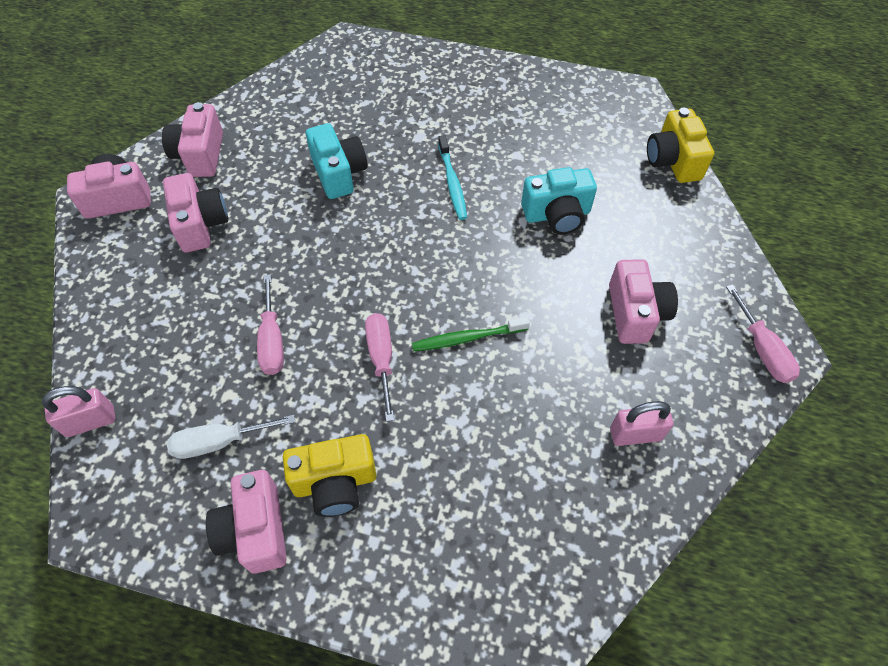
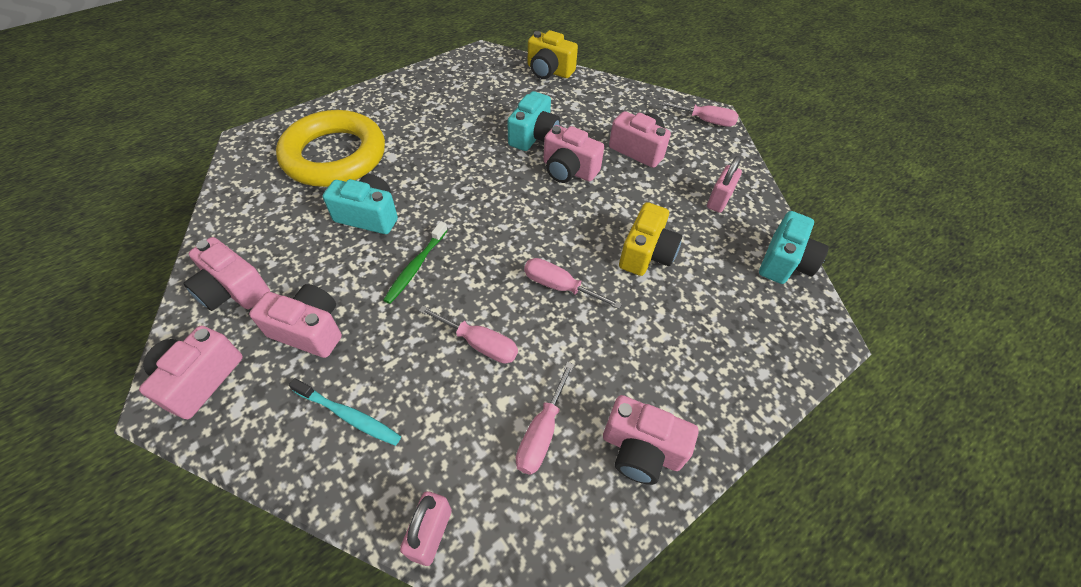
camera: 55 degrees left, 5 degrees down
white screwdriver [167,415,295,459] -> pink screwdriver [516,362,574,475]
yellow camera [283,434,376,517] -> yellow camera moved to [619,202,682,276]
green toothbrush [412,316,530,352] -> green toothbrush moved to [383,221,448,304]
turquoise toothbrush [438,135,467,220] -> turquoise toothbrush moved to [289,378,401,446]
none -> yellow ring [276,110,385,187]
none -> pink camera [543,125,604,183]
none -> turquoise camera [759,211,829,284]

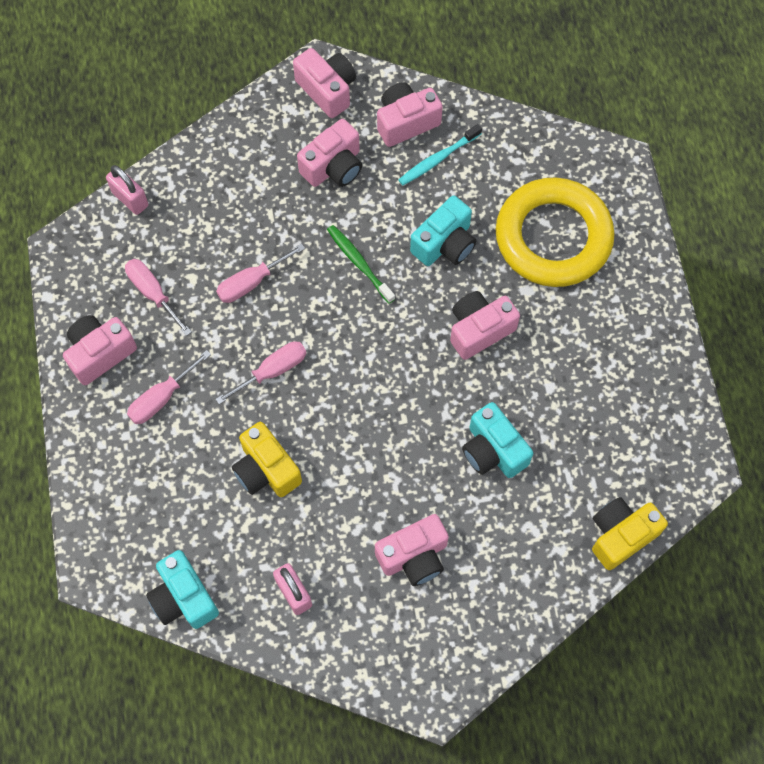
camera: 120 degrees right, 15 degrees up
turquoise toothbrush [289,378,401,446] -> turquoise toothbrush moved to [398,124,482,186]
pink camera [543,125,604,183] -> pink camera moved to [450,291,520,360]
pink screwdriver [659,101,739,127] -> pink screwdriver moved to [127,350,211,424]

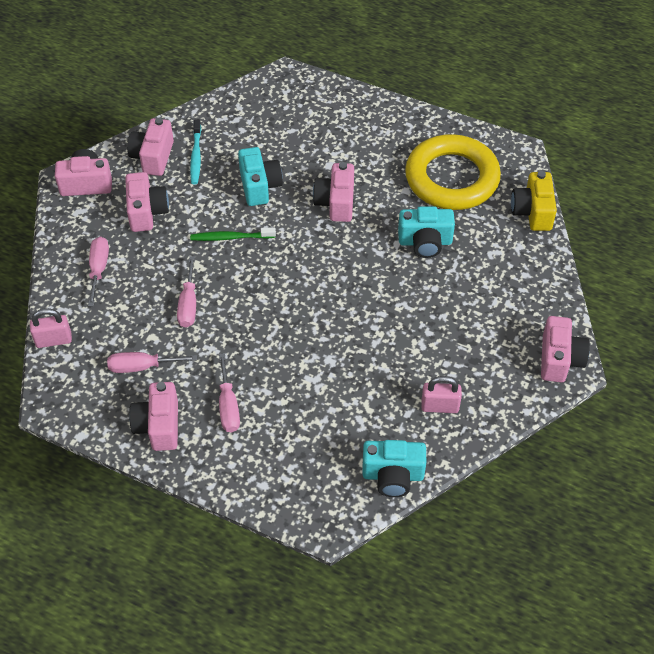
camera: 55 degrees left, 15 degrees down
pink screwdriver [216,341,306,404] -> pink screwdriver moved to [88,237,109,307]
yellow camera [232,422,302,497] -> none
pink camera [375,514,449,586] -> pink camera moved to [541,316,590,382]
yellow ring [496,177,615,287] -> yellow ring moved to [405,134,501,210]

